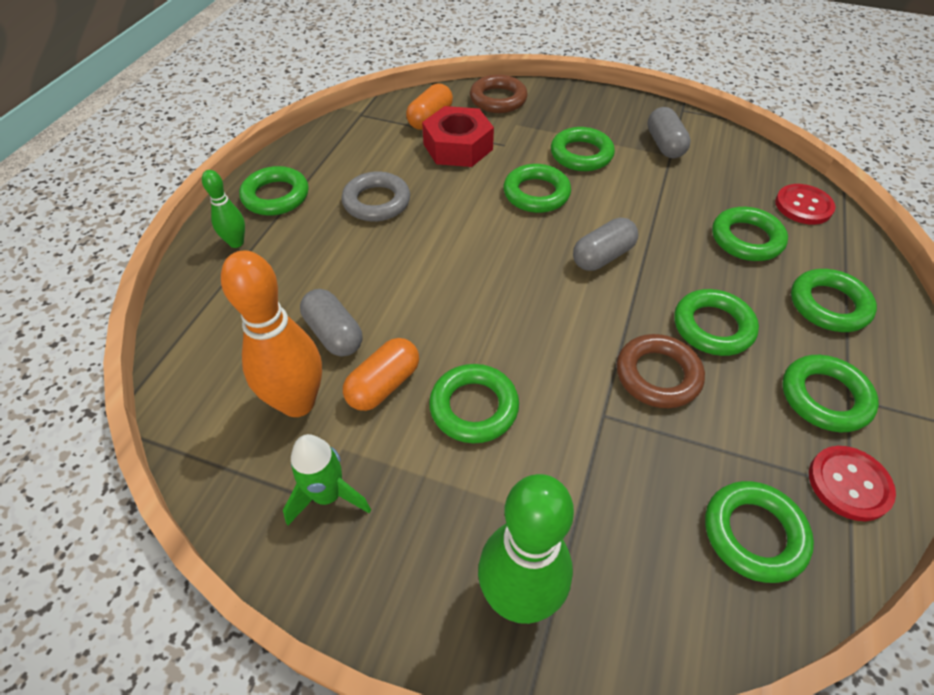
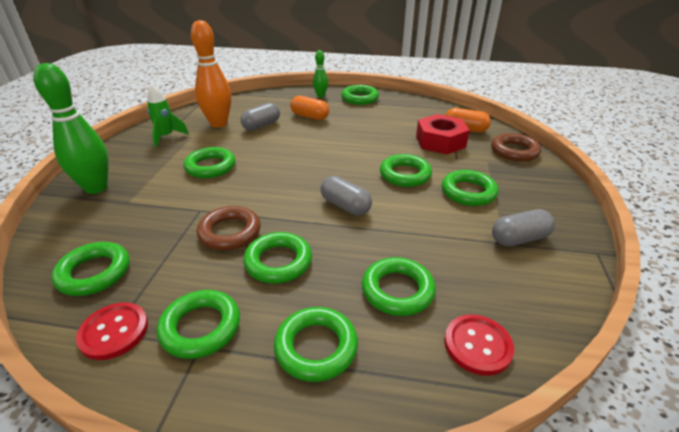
camera: 80 degrees right, 15 degrees down
grey ring [341,172,410,221] -> none
orange capsule [343,338,419,411] -> orange capsule moved to [290,96,329,120]

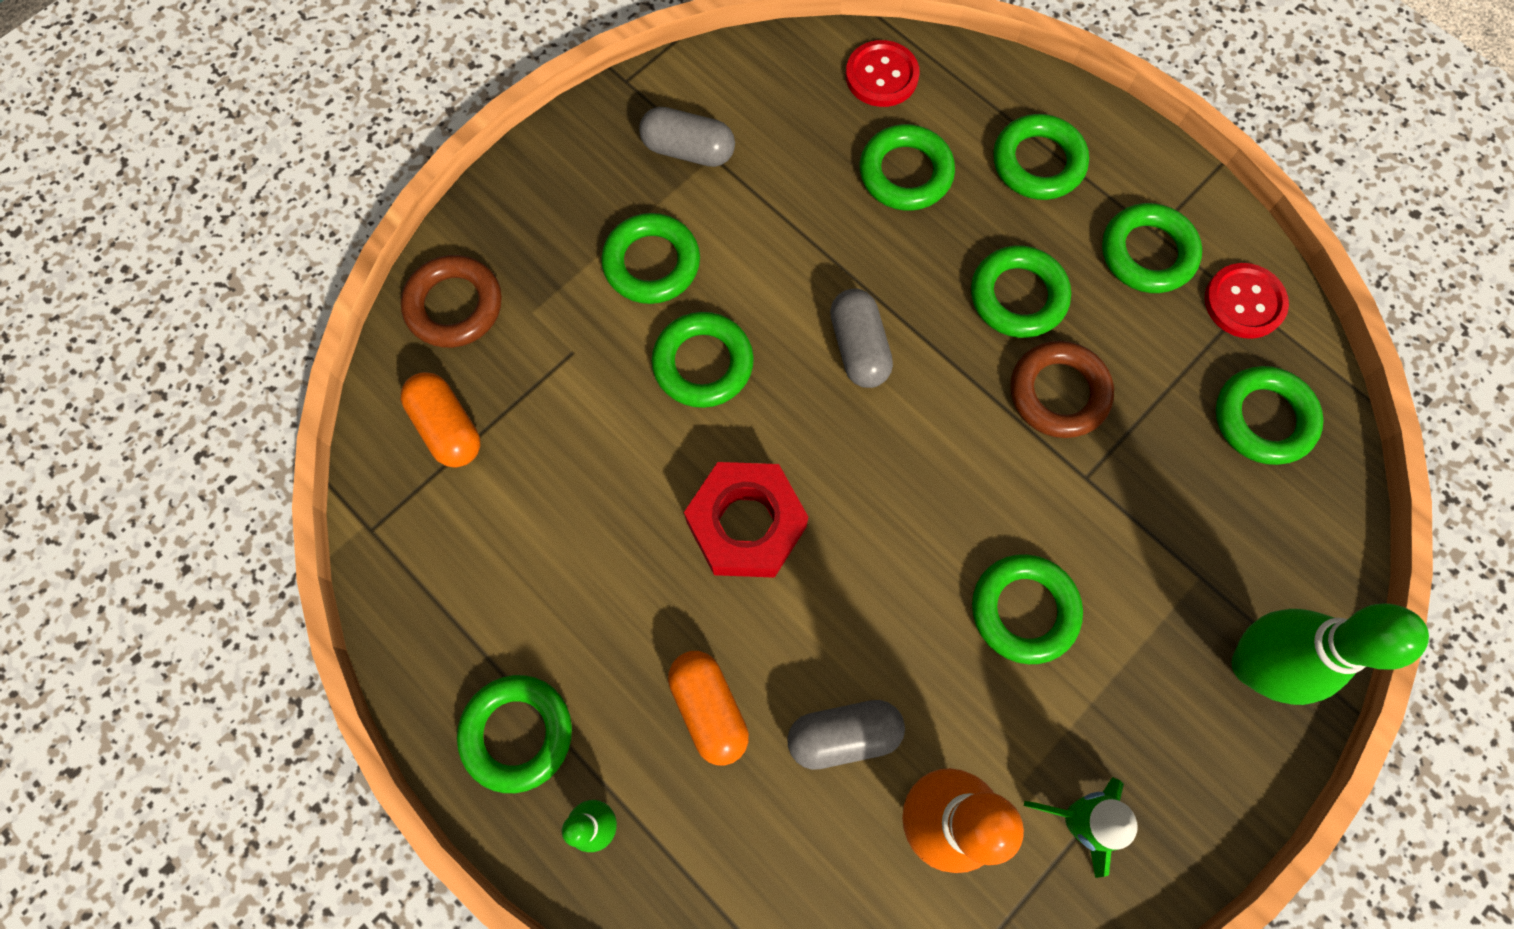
camera: 145 degrees left, 35 degrees up
red nut [416,114,470,154] -> red nut moved to [684,462,808,578]

